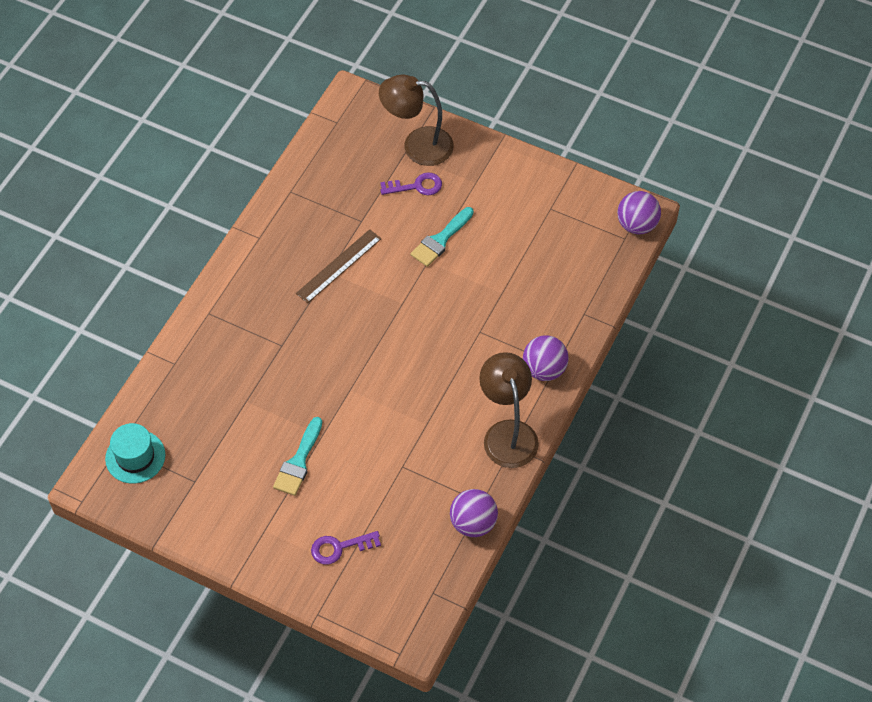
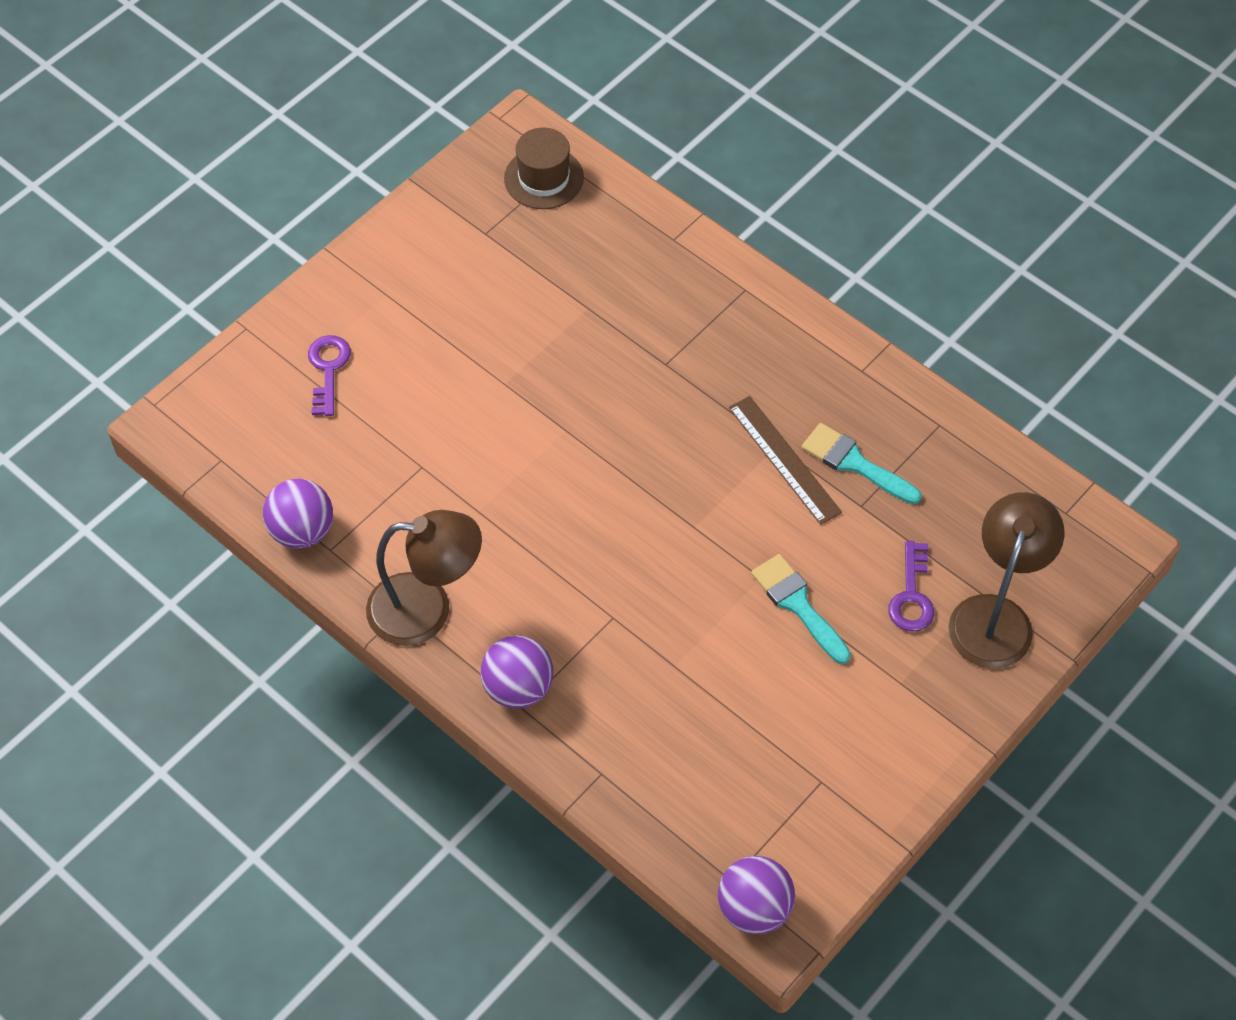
camera: 105 degrees right, 0 degrees up
turquoise hat [105,423,165,484] -> brown hat [504,127,584,209]
turquoise brush [273,417,322,496] -> turquoise brush moved to [801,423,922,504]

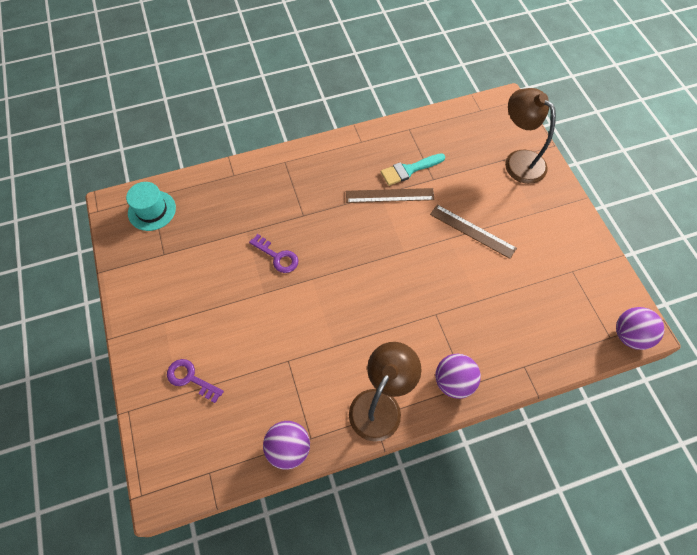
camera: 60 degrees left, 5 degrees up
brown hat [504,127,584,209] -> turquoise hat [126,182,176,231]
turquoise brush [751,554,851,664] -> brown ruler [430,205,517,259]
purple key [888,541,934,632] -> purple key moved to [249,234,298,273]

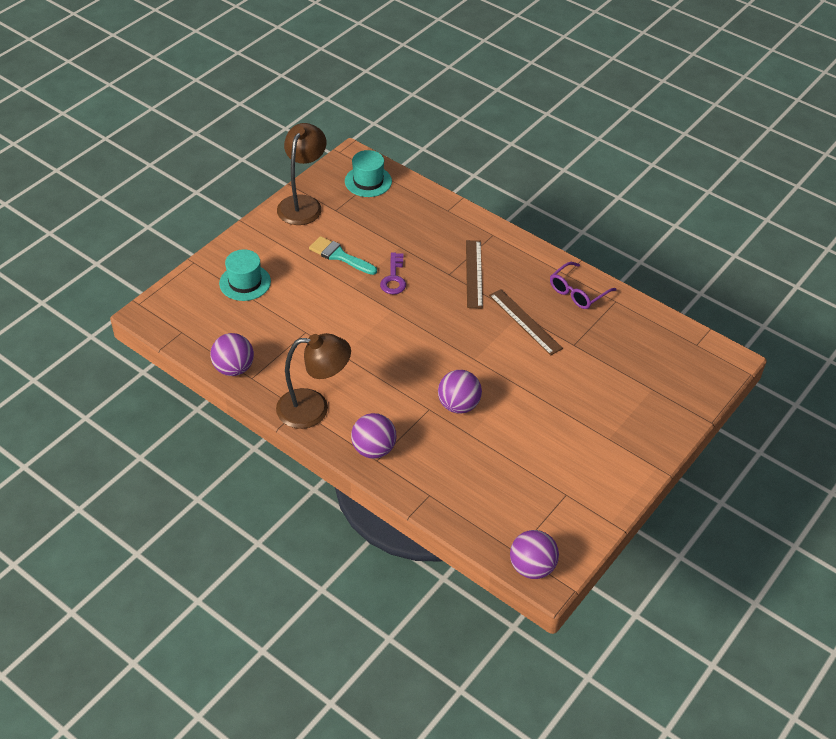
camera: 55 degrees right, 15 degrees down
purple key [167,359,224,403] -> turquoise hat [219,249,271,301]
turquoise brush [381,153,445,186] -> turquoise brush moved to [309,236,377,275]
brown ruler [430,205,517,259] -> brown ruler moved to [466,240,483,308]
brown lamp [505,88,556,184] -> brown lamp moved to [277,123,326,225]
none -> purple ball [438,370,482,414]
none -> purple glasses [550,262,616,309]

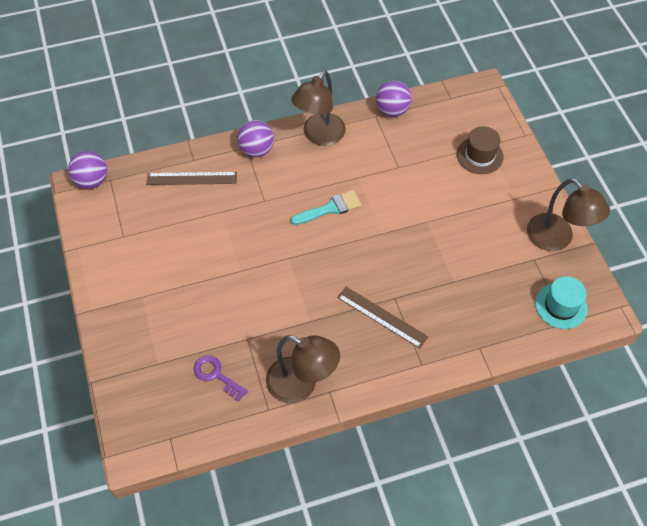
camera: 125 degrees right, 10 degrees up
turquoise hat [219,249,271,301] -> brown hat [457,126,504,174]
turquoise brush [309,236,377,275] -> turquoise brush moved to [291,190,361,225]
purple key [380,252,406,294] -> purple key moved to [193,355,248,402]
purple ball [438,370,482,414] -> none
brown ruler [489,289,563,355] -> brown ruler moved to [146,172,237,185]
purple glasses [550,262,616,309] -> brown lamp [266,335,340,403]

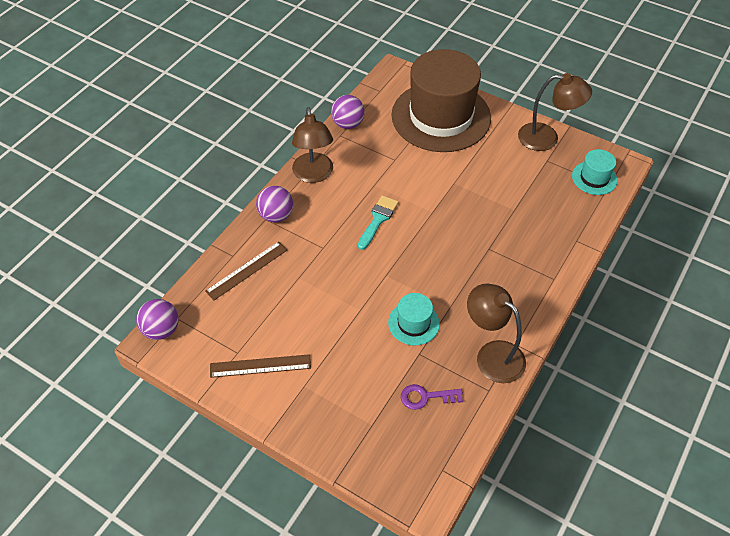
camera: 40 degrees left, 5 degrees down
brown lamp [266,335,340,403] -> brown lamp turned 120 degrees counterclockwise [467,284,526,383]
brown ruler [337,287,428,348] -> brown ruler moved to [210,354,311,378]
brown hat [457,126,504,174] -> brown hat [391,49,491,152], size x2.35
none -> turquoise hat [388,293,440,346]

